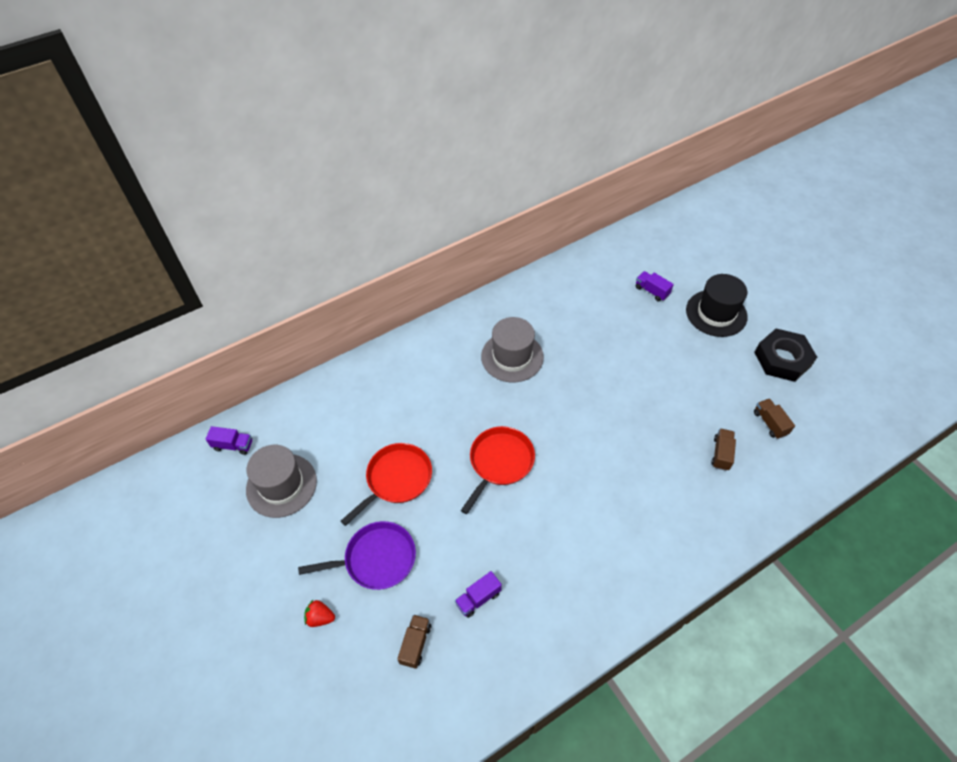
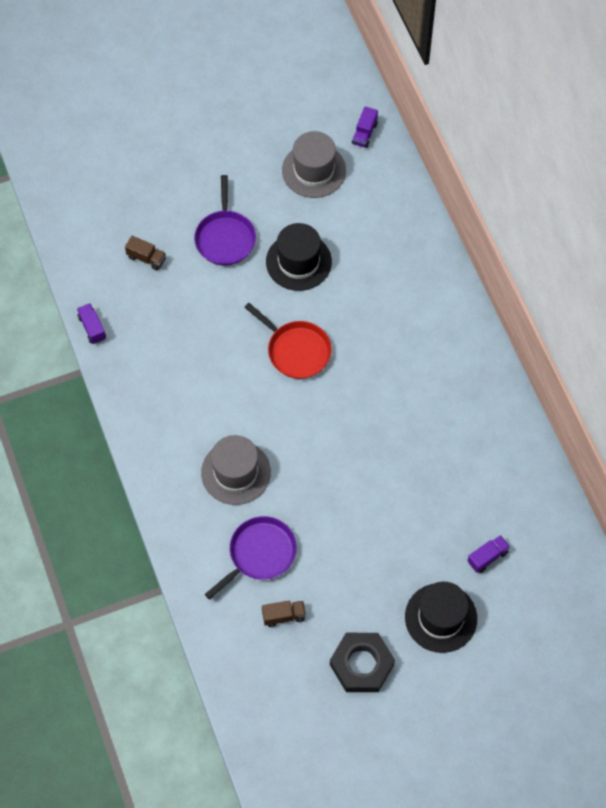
camera: 100 degrees right, 10 degrees up
red strawberry [304,600,335,627] -> none
red pan [341,443,432,526] -> black hat [266,223,332,291]
purple truck [455,571,502,618] -> purple truck moved to [77,303,106,344]
grey hat [481,317,544,383] -> grey hat moved to [201,435,271,505]
brown truck [711,428,736,471] -> purple pan [205,516,297,600]

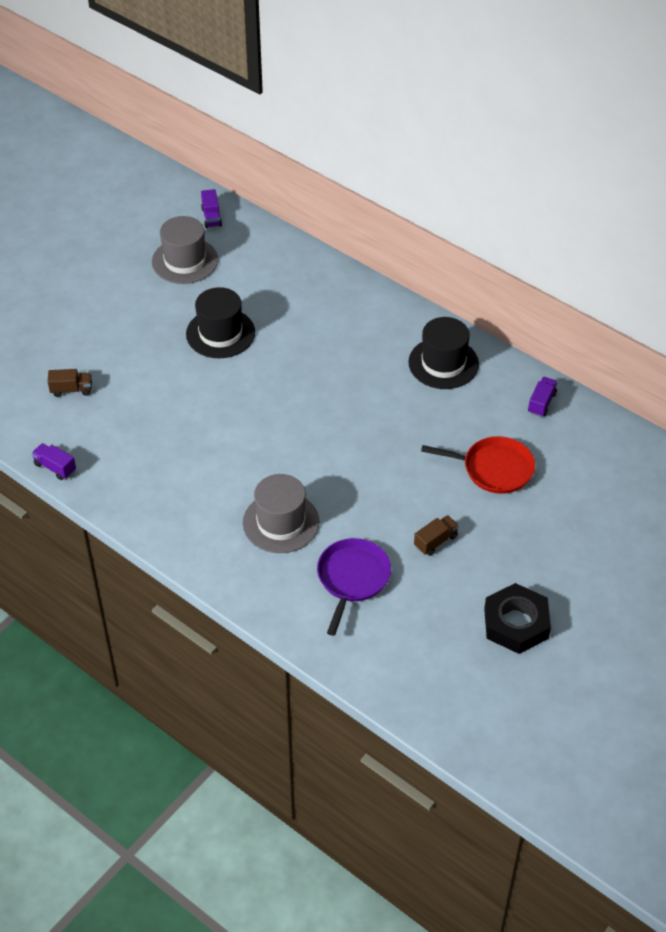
camera: 30 degrees left, 15 degrees down
purple pan [194,175,256,266] -> none
red pan [244,303,332,379] -> red pan moved to [421,436,535,494]
brown truck [262,600,306,627] -> brown truck moved to [414,515,459,556]
black hat [405,582,477,653] -> black hat moved to [408,317,479,389]
purple truck [467,535,510,573] -> purple truck moved to [528,377,558,417]

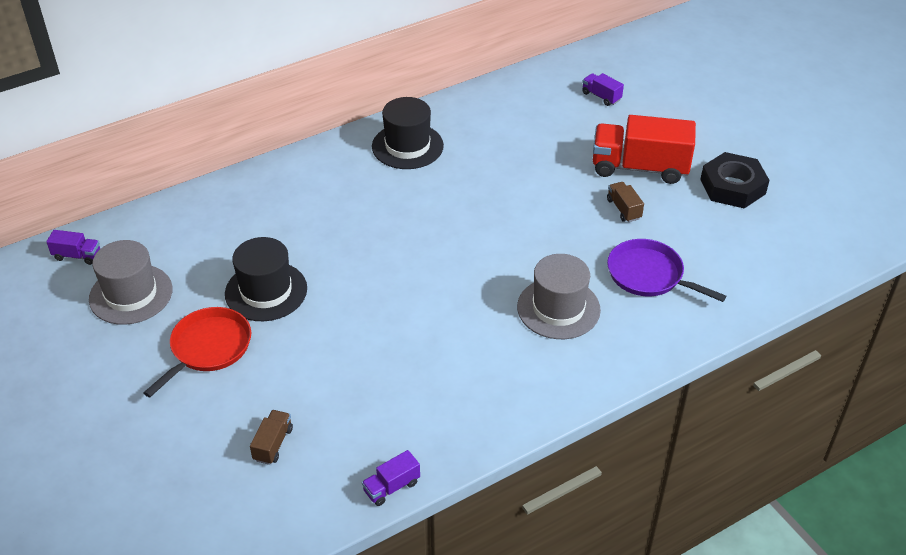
camera: 70 degrees left, 5 degrees down
red pan [421,436,535,494] -> red pan moved to [143,307,251,397]
purple truck [528,377,558,417] -> purple truck moved to [582,73,624,106]
none -> red truck [593,115,696,184]

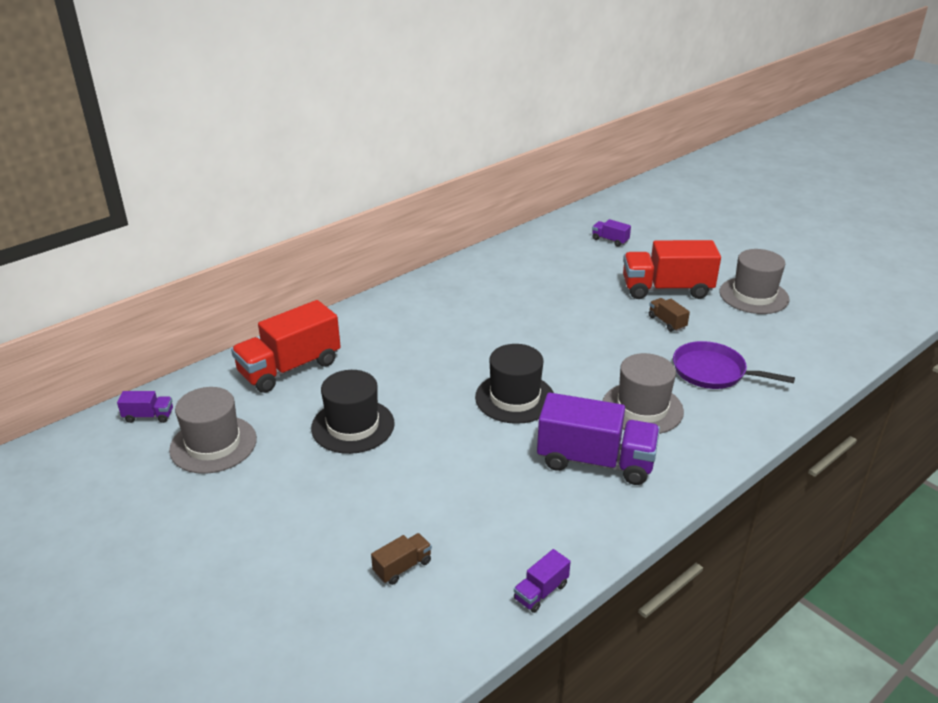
camera: 10 degrees left, 10 degrees down
red pan [143,307,251,397] -> none
brown truck [250,410,293,465] -> brown truck turned 45 degrees clockwise [371,533,432,585]
black hat [372,97,444,169] -> black hat moved to [475,344,554,424]
black nut [700,152,770,209] -> grey hat [719,249,790,314]
none -> red truck [231,300,341,393]
none -> purple truck [537,392,660,485]

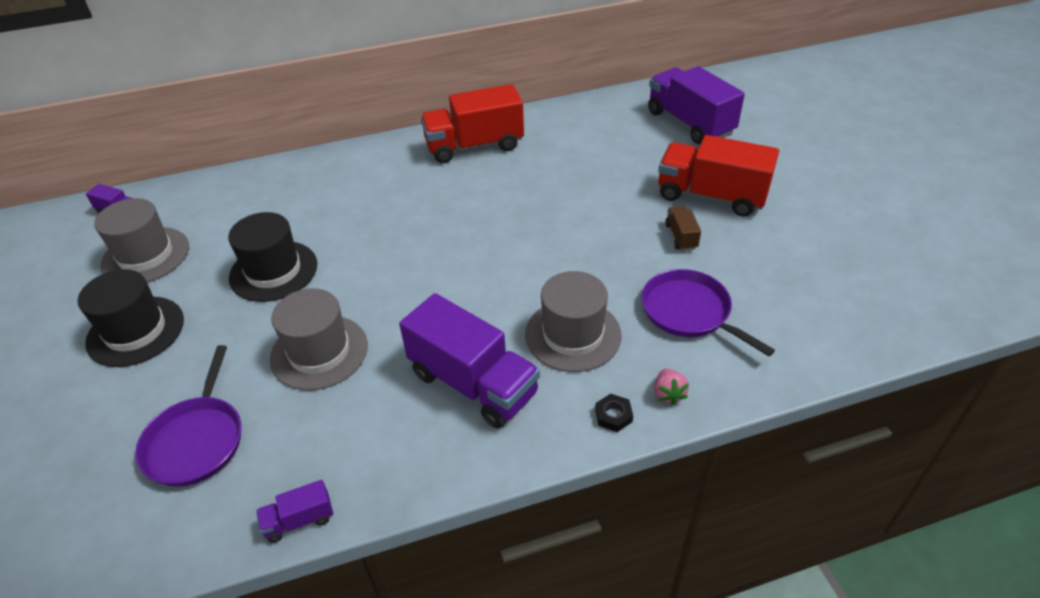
camera: 25 degrees right, 10 degrees up
red truck [231,300,341,393] -> red truck moved to [421,84,524,163]
brown truck [371,533,432,585] -> purple pan [135,345,241,487]
black hat [475,344,554,424] -> black hat moved to [78,269,184,367]
purple truck [592,219,631,247] -> purple truck [648,66,745,144], size x2.24
grey hat [719,249,790,314] -> grey hat moved to [270,288,368,390]
none -> black nut [595,394,633,432]
none -> pink strawberry [654,369,689,406]

